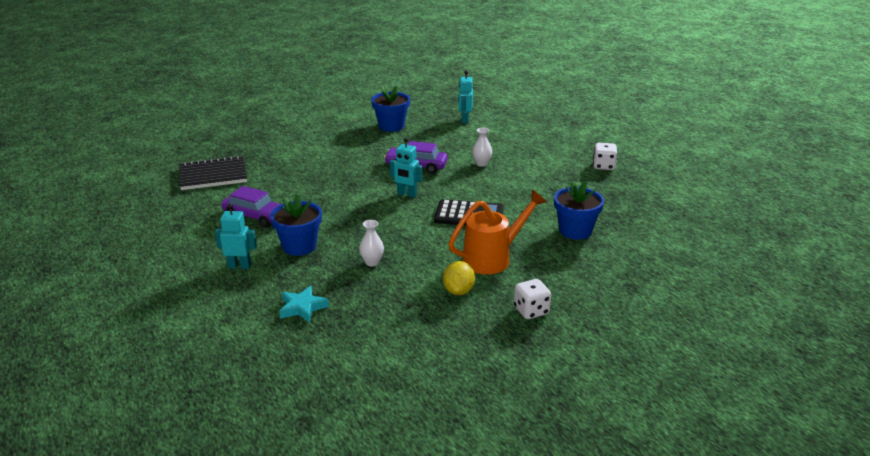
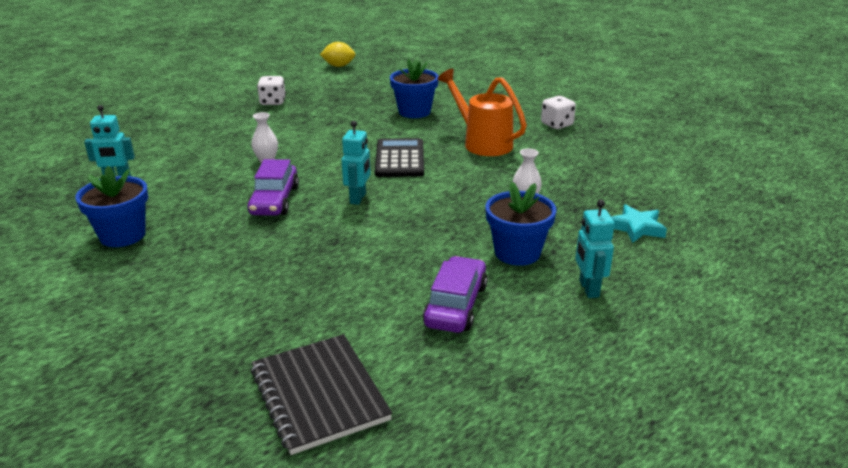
camera: 100 degrees left, 0 degrees up
yellow lemon [443,261,475,295] -> yellow lemon moved to [320,42,355,67]

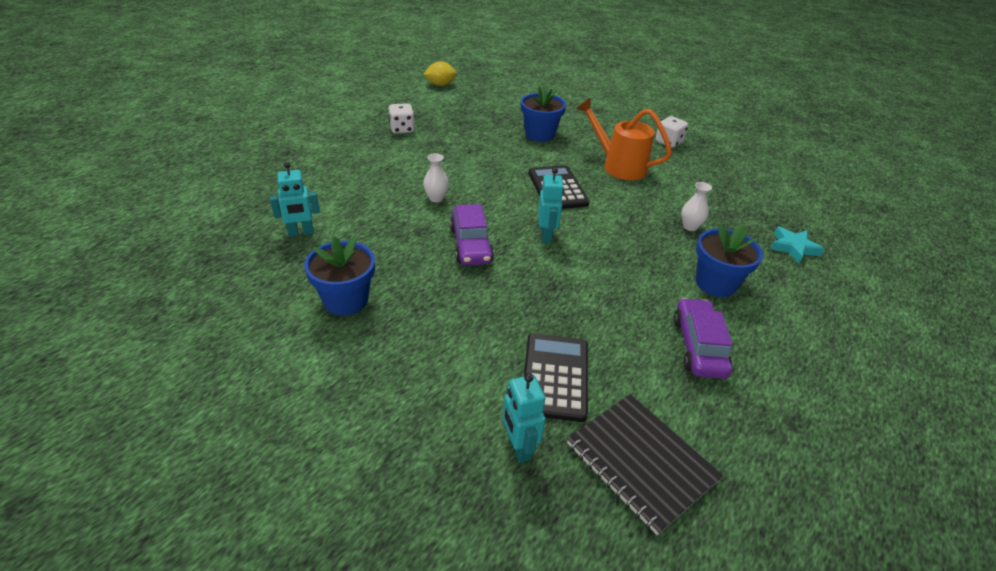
camera: 15 degrees left, 10 degrees up
turquoise robot [575,200,615,298] -> turquoise robot moved to [502,373,545,463]
none -> black calculator [524,333,588,422]

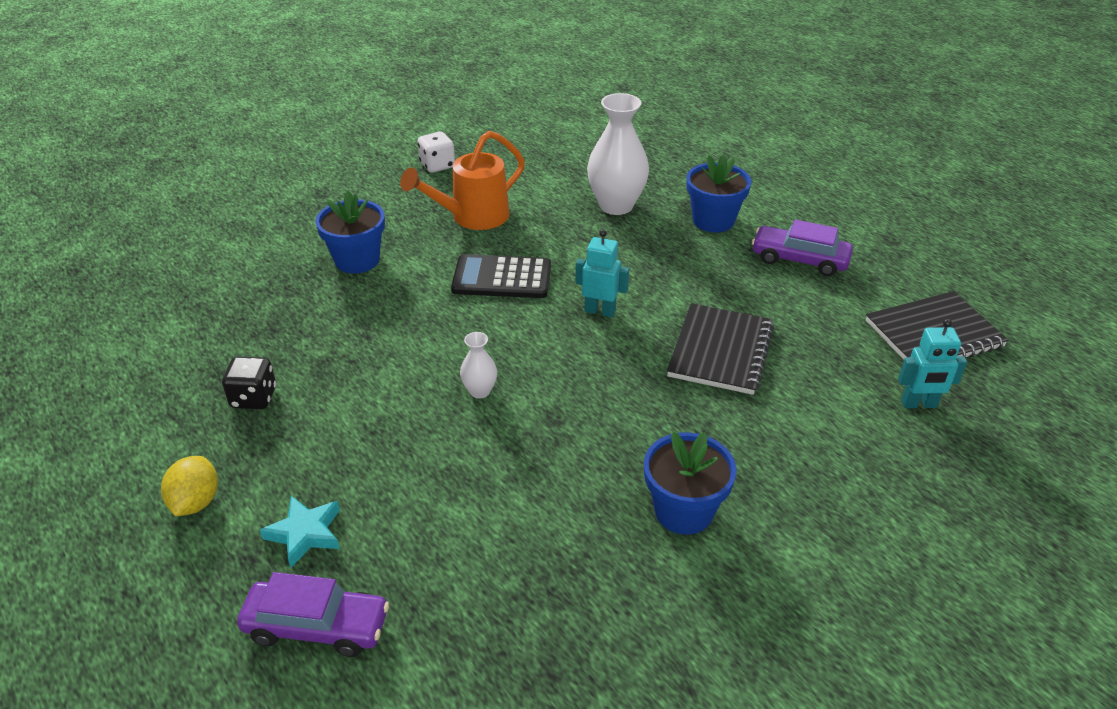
camera: 70 degrees left, 0 degrees up
turquoise robot [270,162,320,237] -> none
white dice [389,103,415,134] -> black dice [222,356,276,409]
yellow lemon [423,61,457,86] -> yellow lemon moved to [161,456,218,516]
purple car [450,204,494,265] -> purple car moved to [237,572,389,657]
black calculator [524,333,588,422] -> none
white vase [681,182,712,231] -> white vase [587,93,649,215], size x2.07
turquoise star [770,226,824,263] -> turquoise star moved to [260,496,340,568]
none -> black notebook [667,303,774,395]

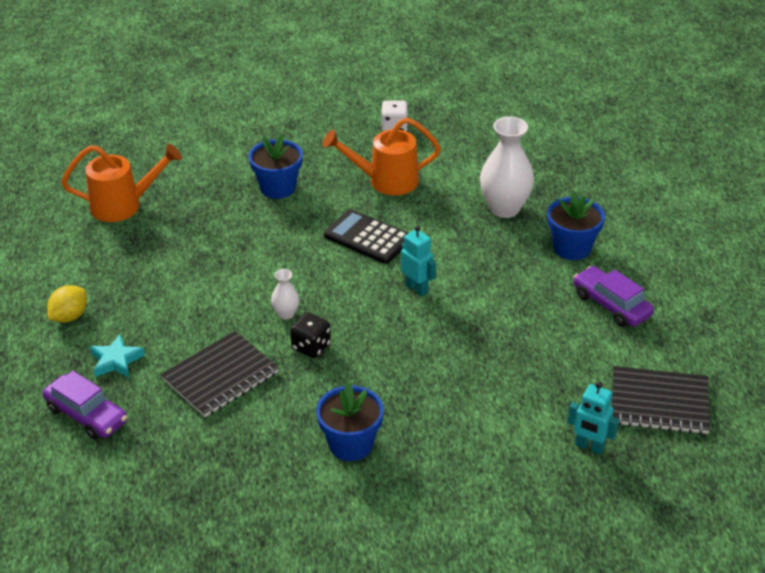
camera: 30 degrees right, 0 degrees up
black dice [222,356,276,409] -> black dice moved to [290,313,331,358]
black notebook [667,303,774,395] -> black notebook moved to [161,331,279,417]
none -> orange watering can [61,144,182,222]

